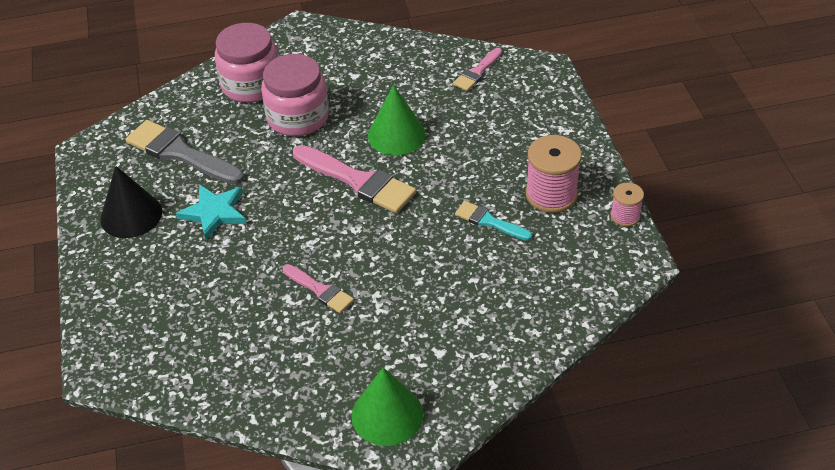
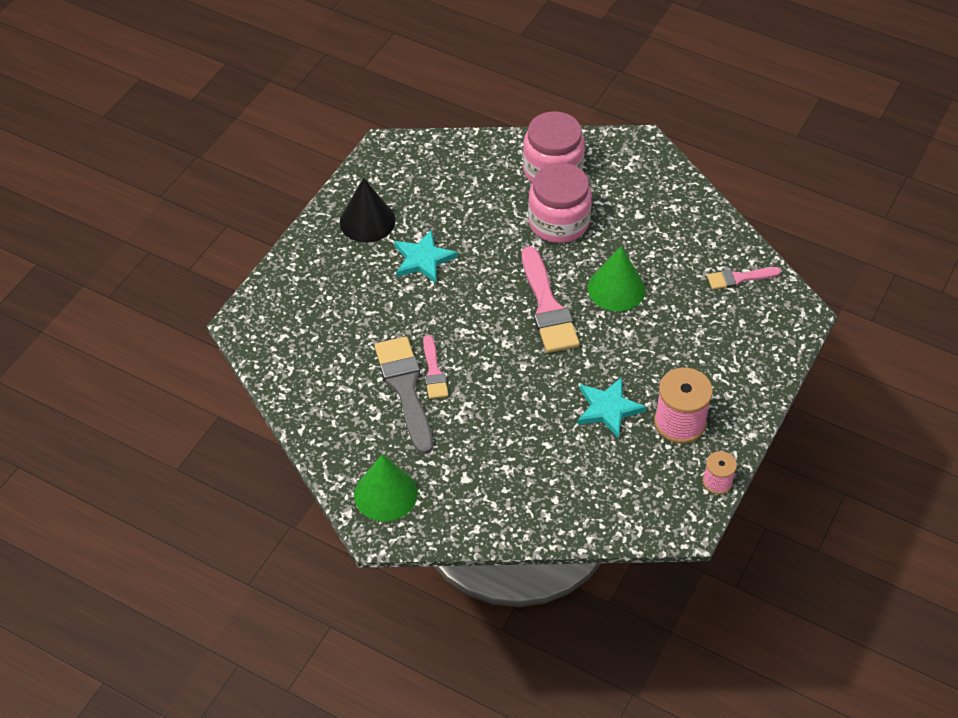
camera: 40 degrees right, 5 degrees up
grey brush [125,120,244,184] -> grey brush moved to [374,336,433,454]
turquoise brush [455,201,532,241] -> turquoise star [577,377,646,439]

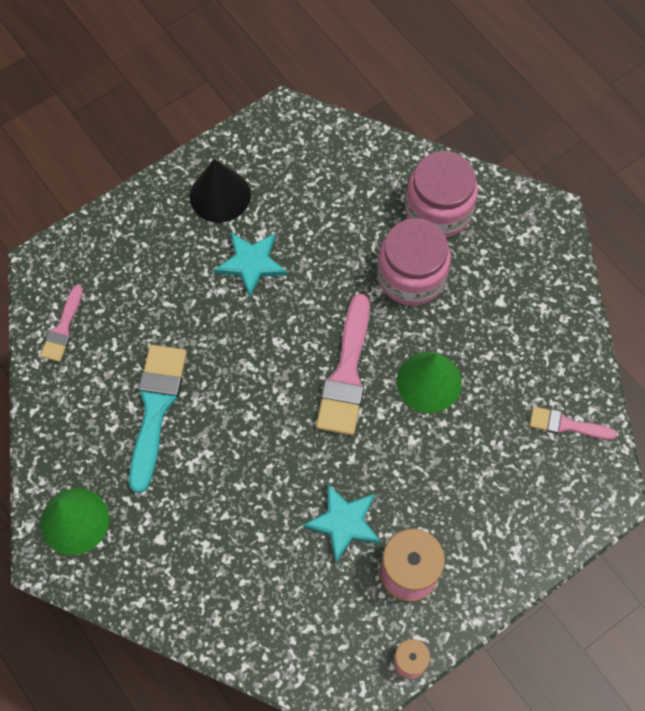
camera: 25 degrees right, 15 degrees up
grey brush [374,336,433,454] -> turquoise brush [129,345,187,493]
pink brush [423,335,449,399] -> pink brush moved to [40,285,83,362]

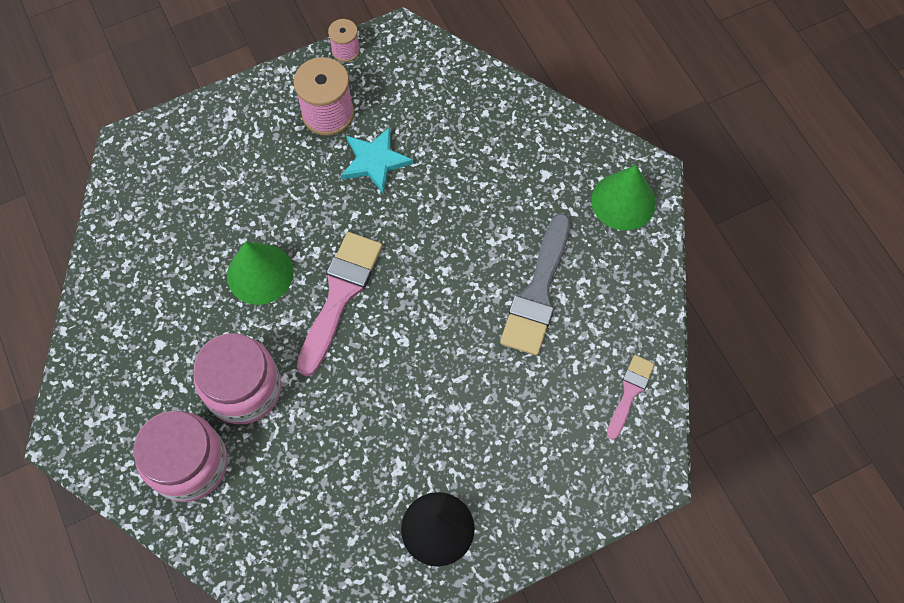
camera: 170 degrees left, 0 degrees up
turquoise brush [129,345,187,493] -> grey brush [500,213,570,356]
turquoise star [214,232,287,298] -> none
pink brush [529,407,617,440] -> none

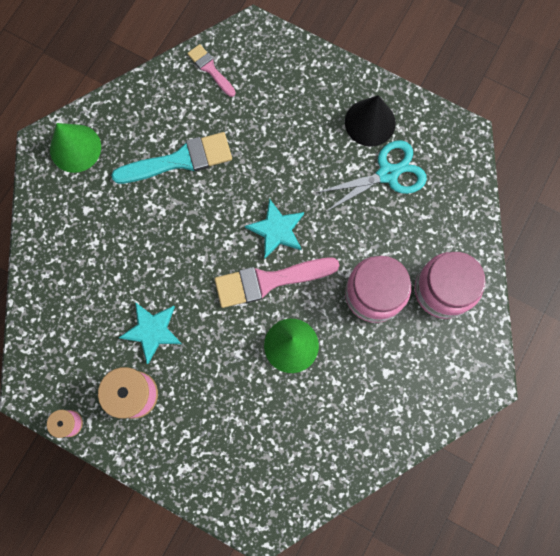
camera: 125 degrees left, 10 degrees up
grey brush [500,213,570,356] -> turquoise brush [111,132,232,184]
pink brush [607,355,655,440] -> pink brush turned 60 degrees clockwise [187,44,236,97]
none -> turquoise star [245,198,304,258]
none -> turquoise scissors [316,140,427,212]

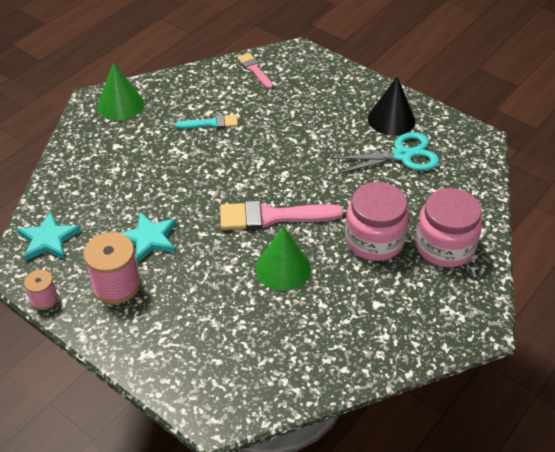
camera: 10 degrees right, 30 degrees down
turquoise brush [111,132,232,184] -> turquoise brush [175,115,238,129], size x0.56
turquoise star [245,198,304,258] -> turquoise star moved to [17,211,81,261]

